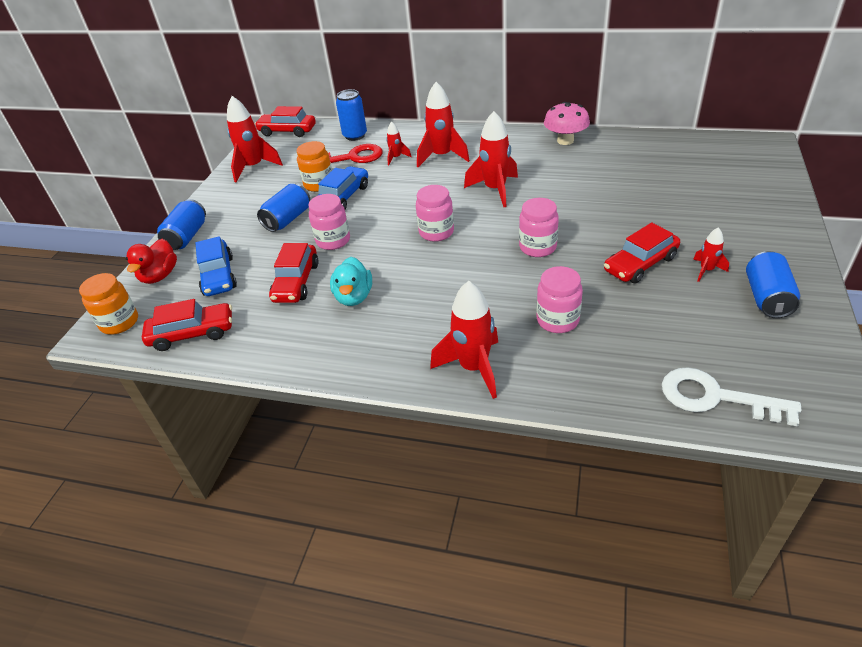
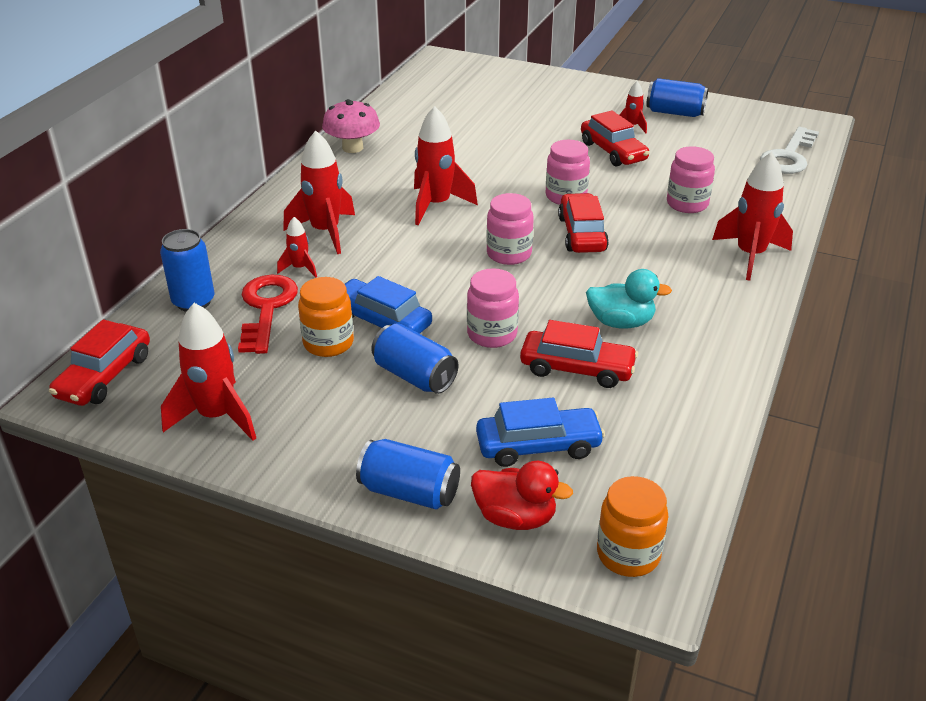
camera: 85 degrees left, 5 degrees down
red car [142,299,232,351] -> red car moved to [558,193,609,253]

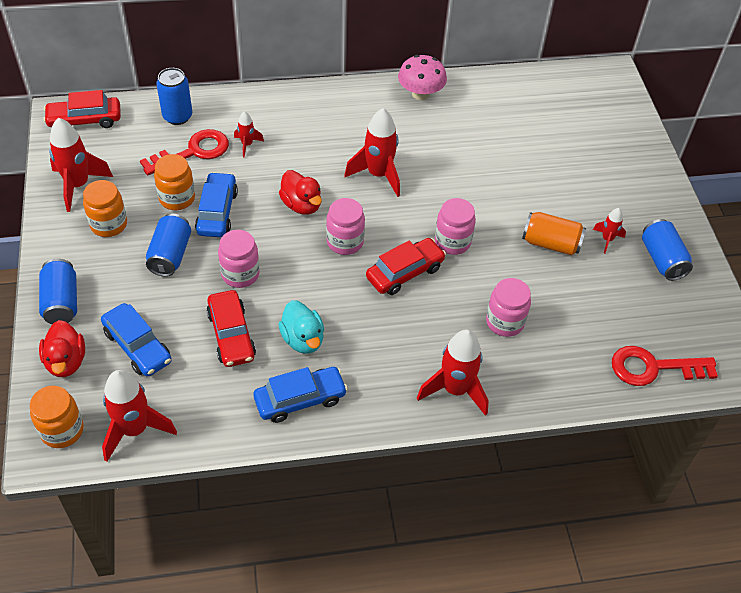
camera: 55 degrees right, 15 degrees up
red rocket [283,130,355,254] -> red rocket moved to [102,370,177,462]
red car [581,111,650,167] -> orange can [522,212,586,255]
white key [760,127,819,174] -> red key [612,346,718,386]
none -> orange jar [83,180,127,237]
none -> blue car [254,367,348,423]
none -> red duck [279,170,322,215]

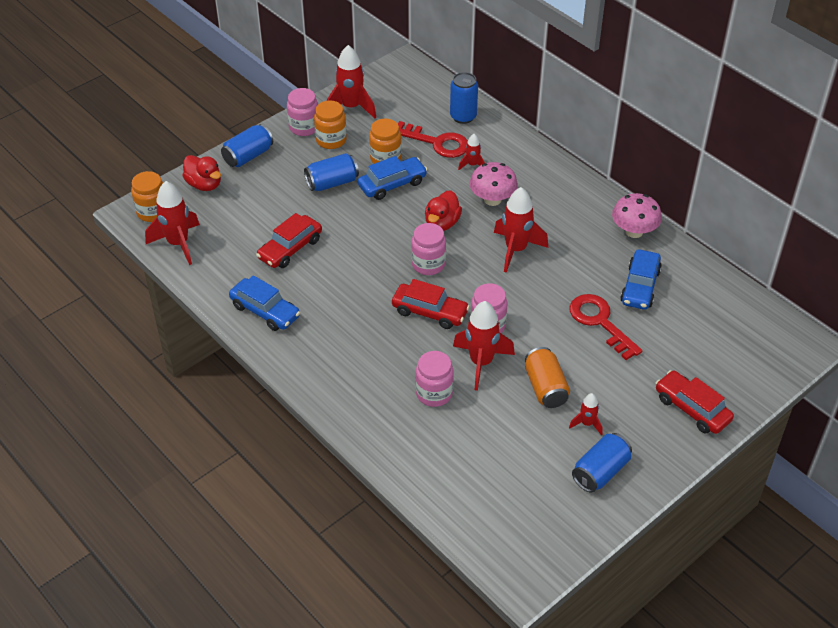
camera: 60 degrees right, 5 degrees down
red duck [39,320,85,377] -> red duck turned 90 degrees counterclockwise [182,155,221,191]
red car [43,90,121,128] -> red car moved to [656,370,734,434]
blue car [101,303,172,377] -> blue car moved to [620,250,662,310]
pink jar [218,230,260,288] -> pink jar moved to [287,88,318,136]
turquoise duck [279,300,324,354] -> none
red rocket [417,330,489,416] -> red rocket moved to [453,301,515,391]
red key [612,346,718,386] -> red key moved to [569,294,642,360]
none -> pink mushroom [469,162,518,206]

